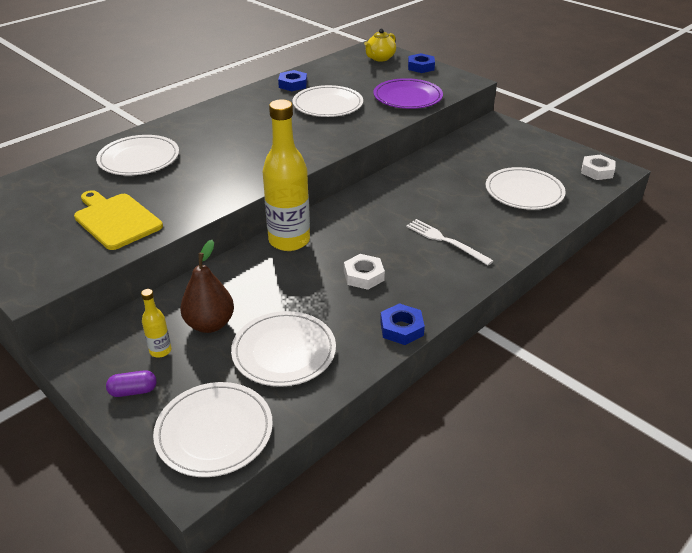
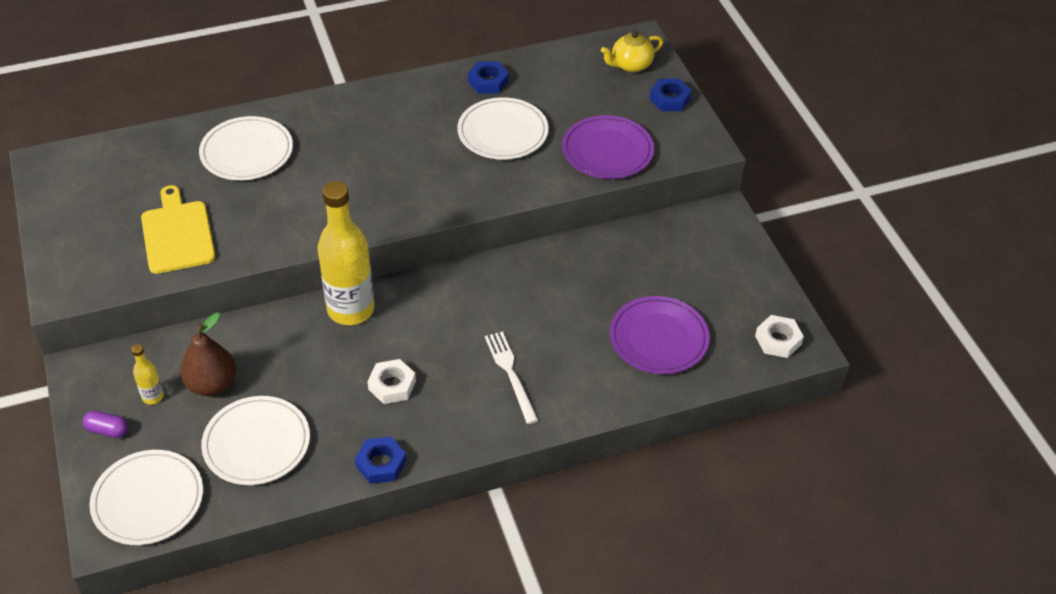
camera: 25 degrees right, 10 degrees up
white plate [486,167,566,210] -> purple plate [610,296,710,374]

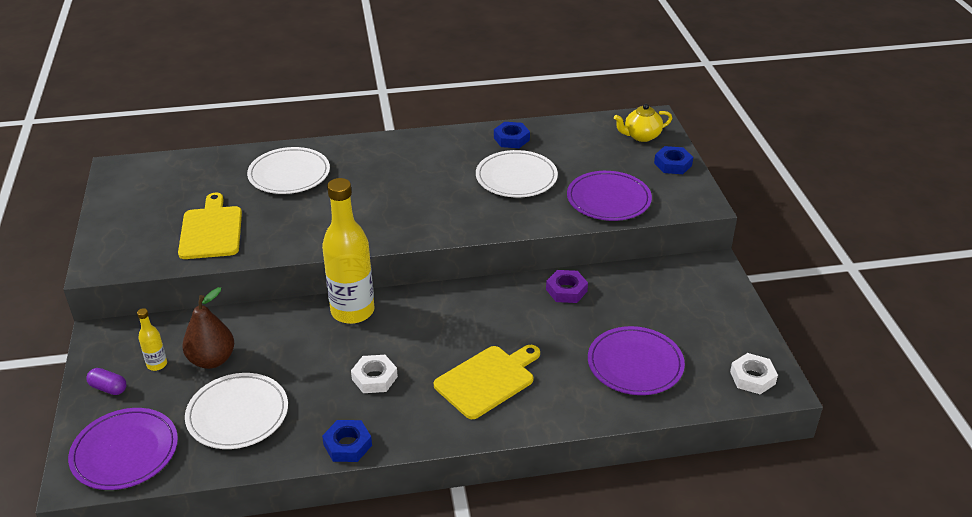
camera: 10 degrees right, 10 degrees down
white plate [89,450,203,545] -> purple plate [68,408,178,490]
white fork [485,331,538,424] -> yellow cutting board [434,345,540,419]
none -> purple nut [546,270,588,303]

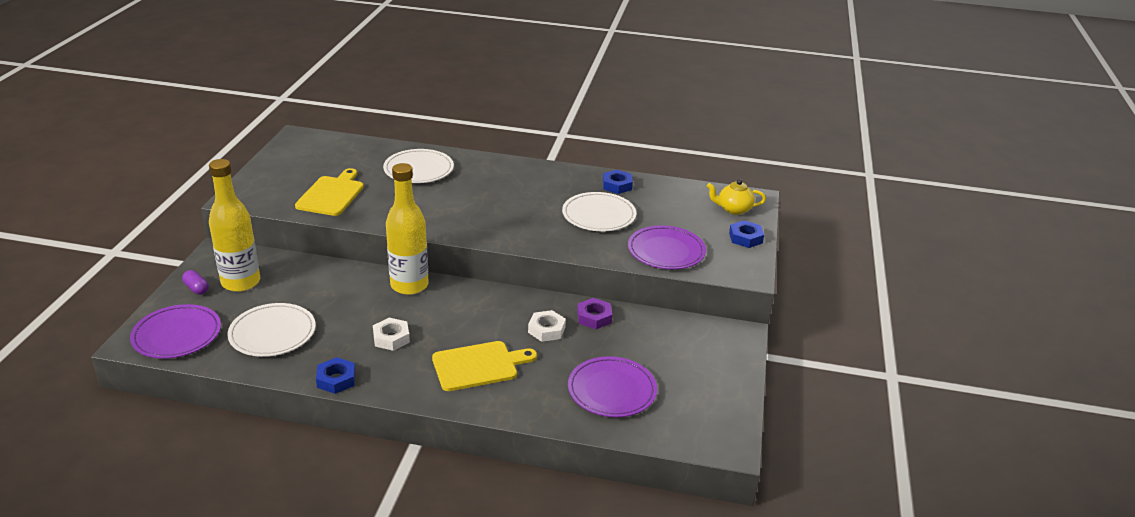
camera: 20 degrees right, 5 degrees down
yellow bottle [137,308,167,371] -> yellow bottle [209,159,260,292], size x2.30
brown pear [182,287,234,369] -> none
white nut [730,353,778,394] -> white nut moved to [528,310,566,342]

